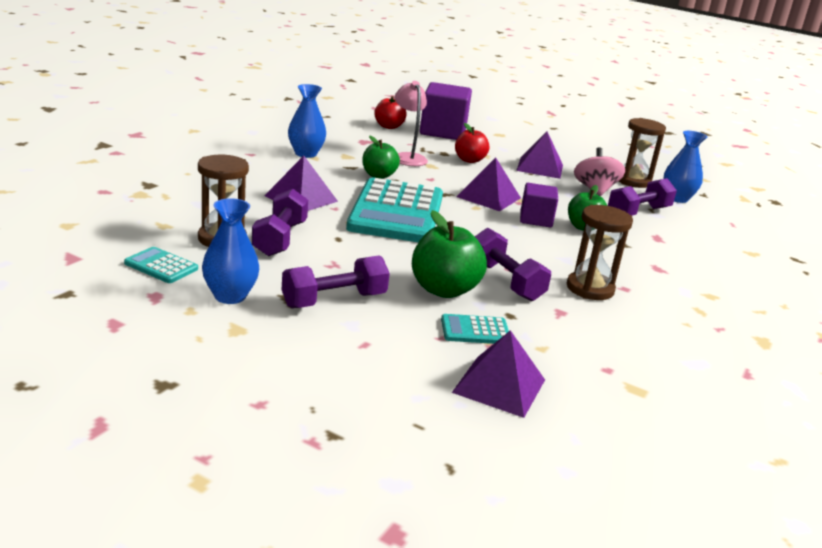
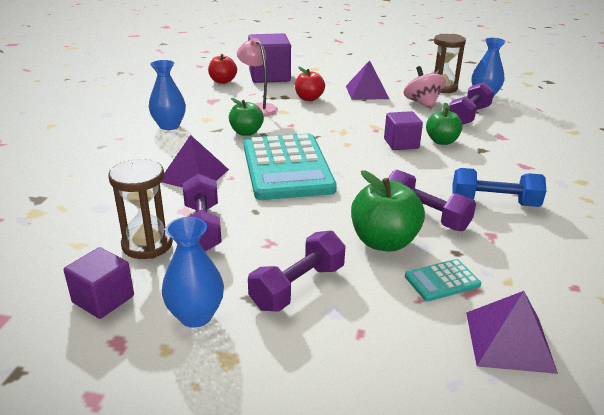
camera: 15 degrees left, 5 degrees up
turquoise calculator [124,247,198,283] -> purple cube [64,247,134,319]
purple pyramid [456,157,521,211] -> none
brown hourglass [567,205,633,300] -> blue dumbbell [452,168,546,207]

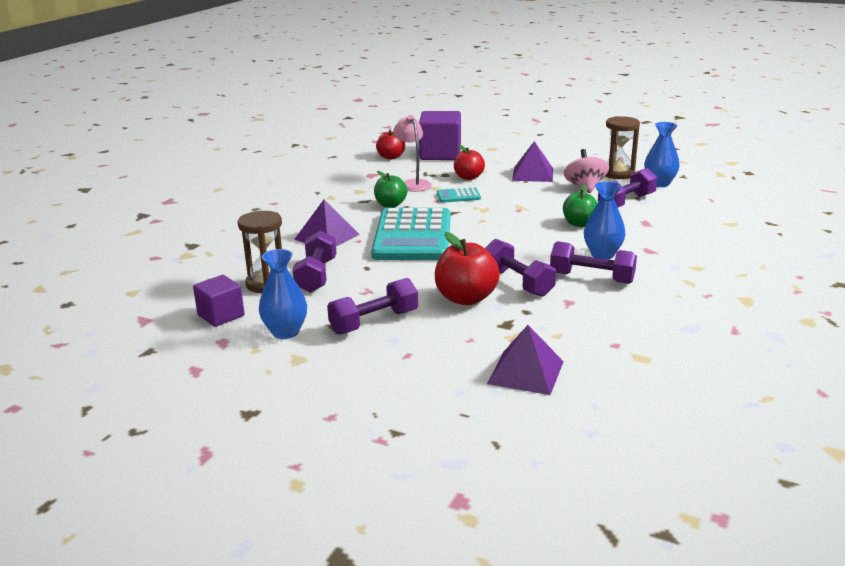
camera: 15 degrees right, 5 degrees down
blue vase [149,60,186,130] -> blue vase moved to [584,182,626,259]
green apple [351,170,425,252] -> red apple [435,232,500,305]
purple cube [384,111,423,150] -> none
turquoise calculator [405,259,481,301] -> turquoise calculator moved to [437,187,481,203]
blue dumbbell [452,168,546,207] -> purple dumbbell [550,241,637,284]

